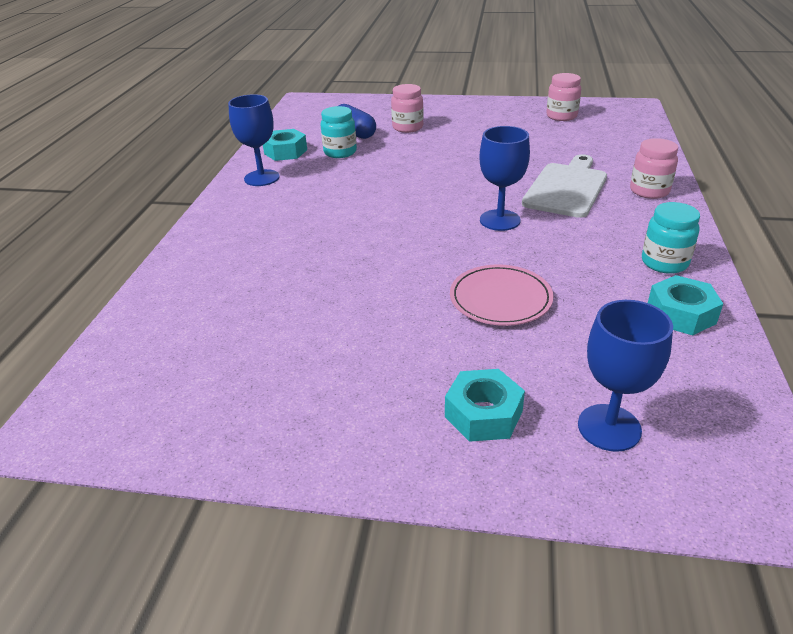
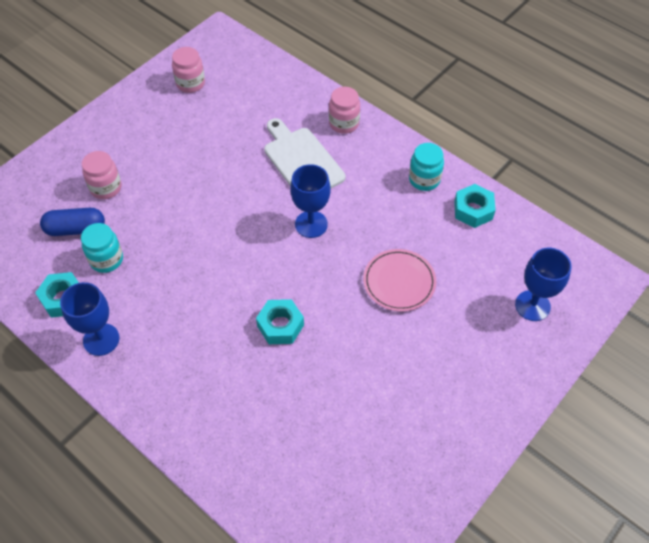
camera: 60 degrees left, 20 degrees up
turquoise nut [445,369,525,442] -> turquoise nut moved to [256,299,304,344]

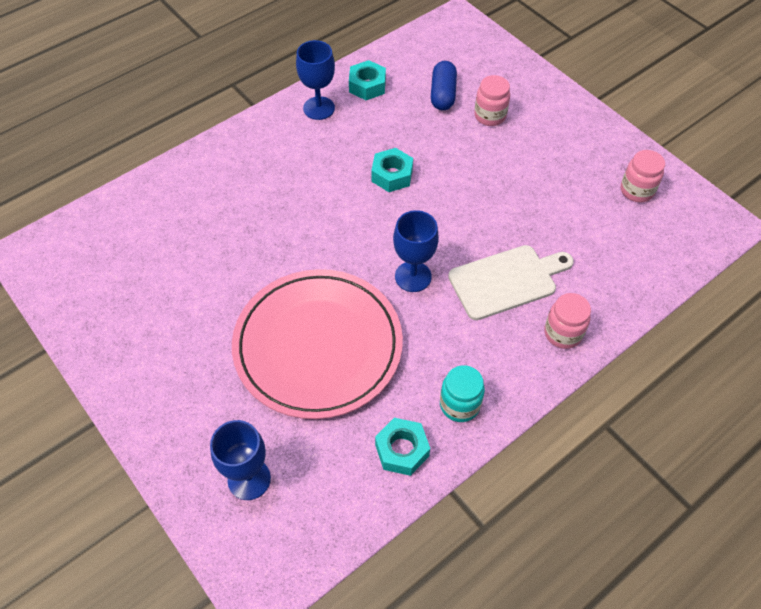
camera: 100 degrees right, 0 degrees up
turquoise jar [81,223,123,273] -> none
turquoise nut [256,299,304,344] -> turquoise nut moved to [371,148,413,192]
pink plate [363,249,436,312] -> pink plate [232,269,403,419], size x2.05

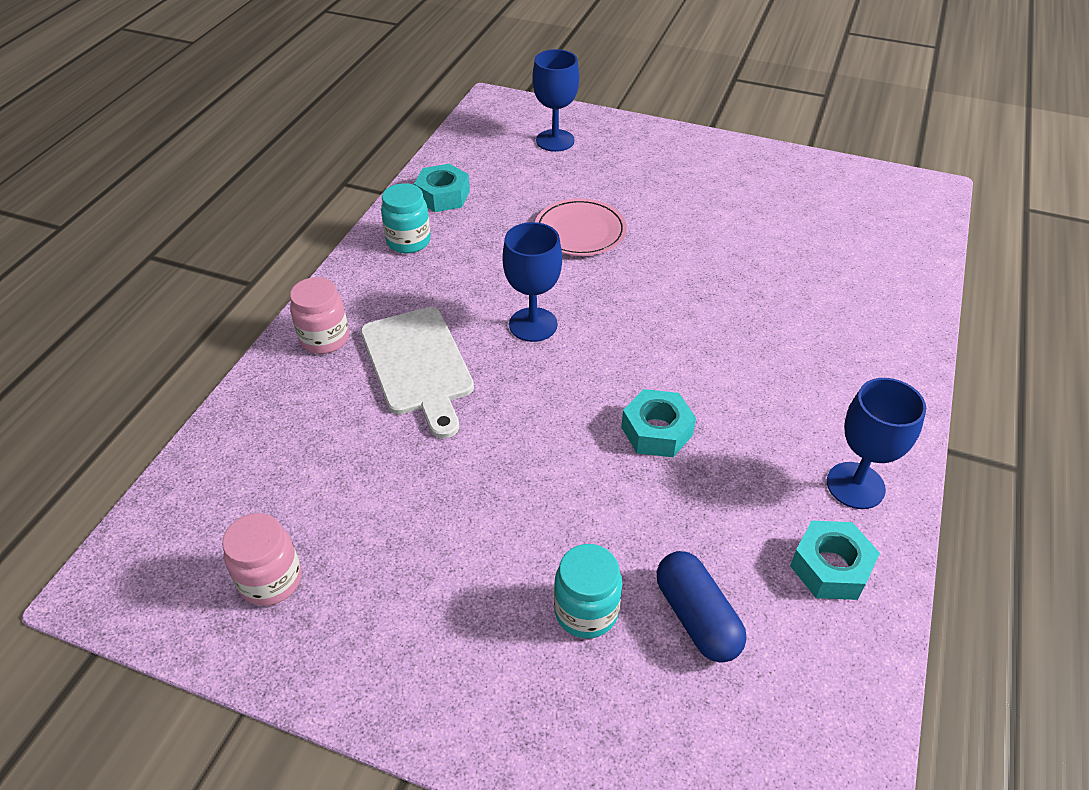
camera: 150 degrees right, 10 degrees down
pink plate [232,269,403,419] -> pink plate [535,198,627,256], size x0.49
white cutting board [448,245,574,320] -> white cutting board turned 60 degrees counterclockwise [361,307,474,439]
pink jar [474,75,510,126] -> turquoise jar [554,544,622,639]

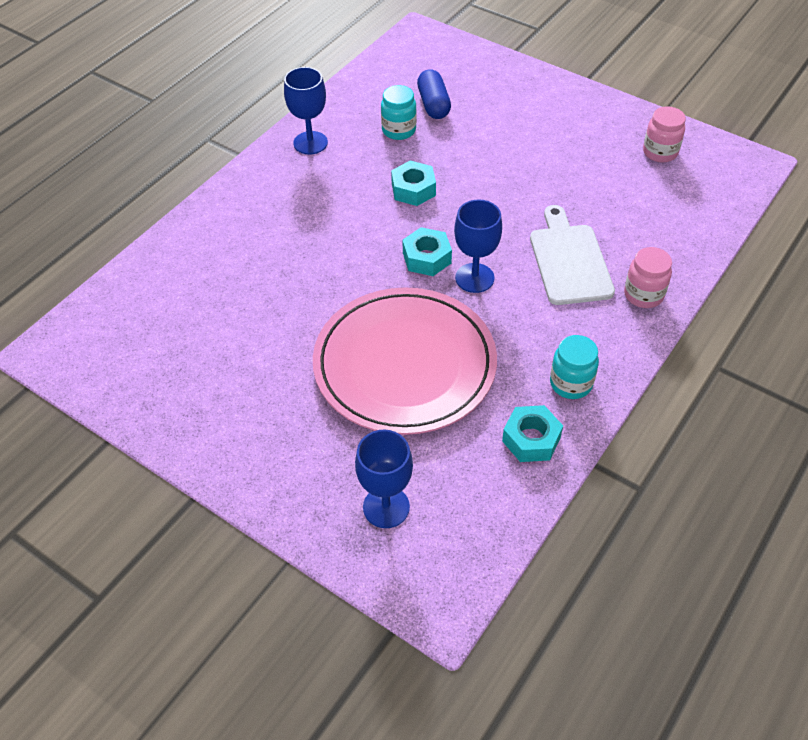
camera: 165 degrees left, 5 degrees up
pink plate [535,198,627,256] -> pink plate [313,287,497,435], size x2.05
turquoise jar [554,544,622,639] -> turquoise jar moved to [381,85,417,140]
turquoise nut [790,521,880,600] -> turquoise nut moved to [403,227,452,276]

